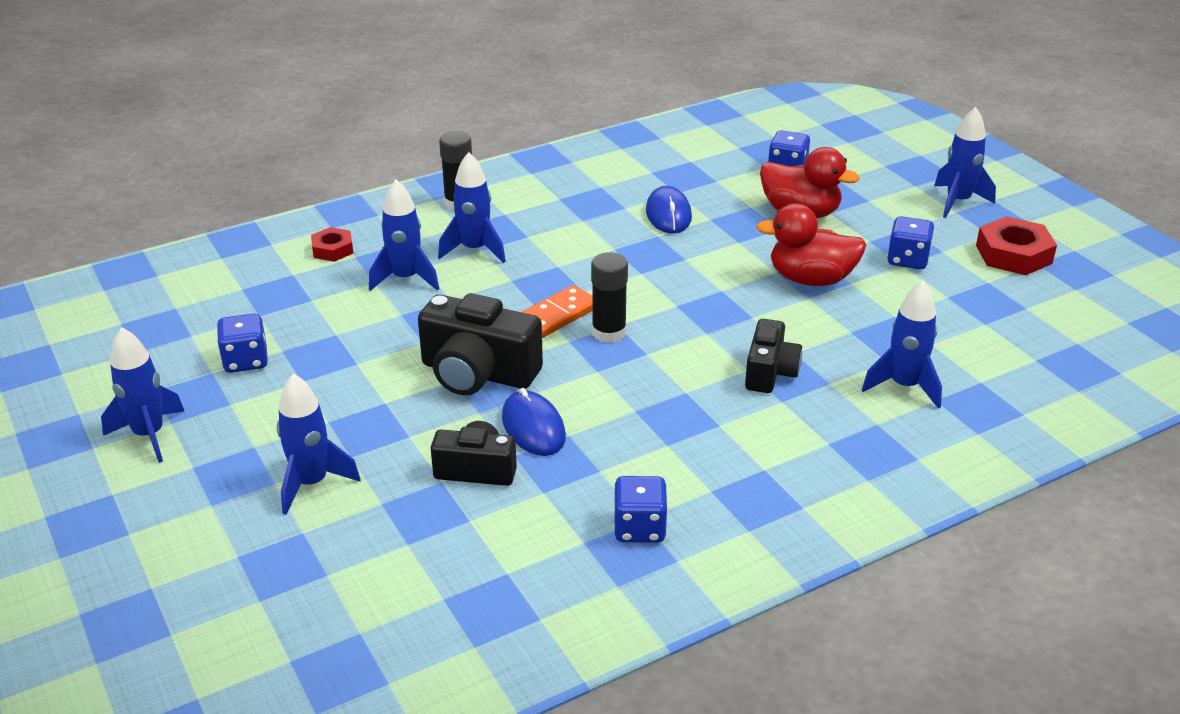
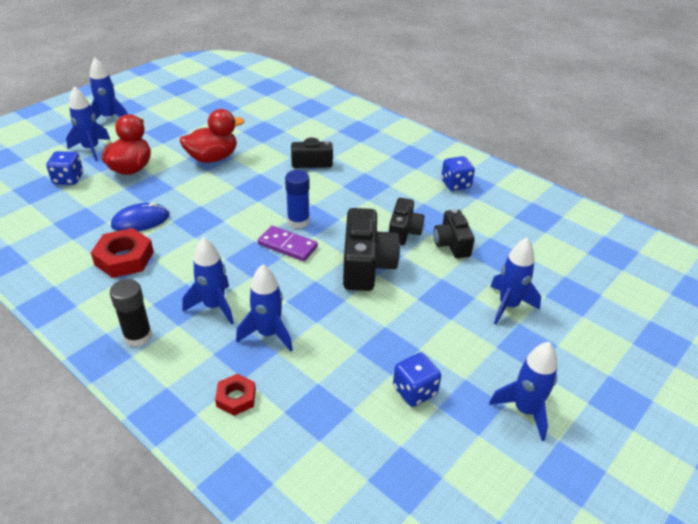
camera: 110 degrees left, 5 degrees up
blue mouse [502,388,566,456] -> black camera [389,198,424,245]
orange domino [521,285,593,338] -> purple domino [258,226,318,261]
black glue stick [591,252,628,343] -> blue glue stick [285,170,310,228]
red duck [756,203,866,286] -> red duck turned 105 degrees counterclockwise [180,109,244,163]
blue rocket [862,281,942,409] -> blue rocket moved to [66,86,110,161]
blue dice [887,216,934,269] -> none
red nut [976,216,1057,275] -> red nut moved to [91,228,154,278]

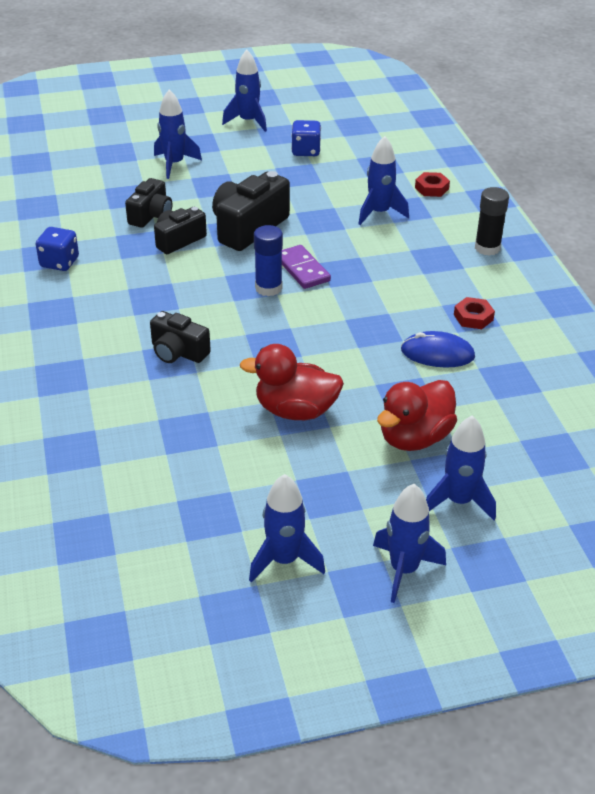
camera: 145 degrees left, 0 degrees up
blue dice [46,151,83,185] -> none
red nut [91,228,154,278] -> red nut [454,297,495,329], size x0.60
blue rocket [182,237,234,325] -> blue rocket moved to [249,474,325,582]

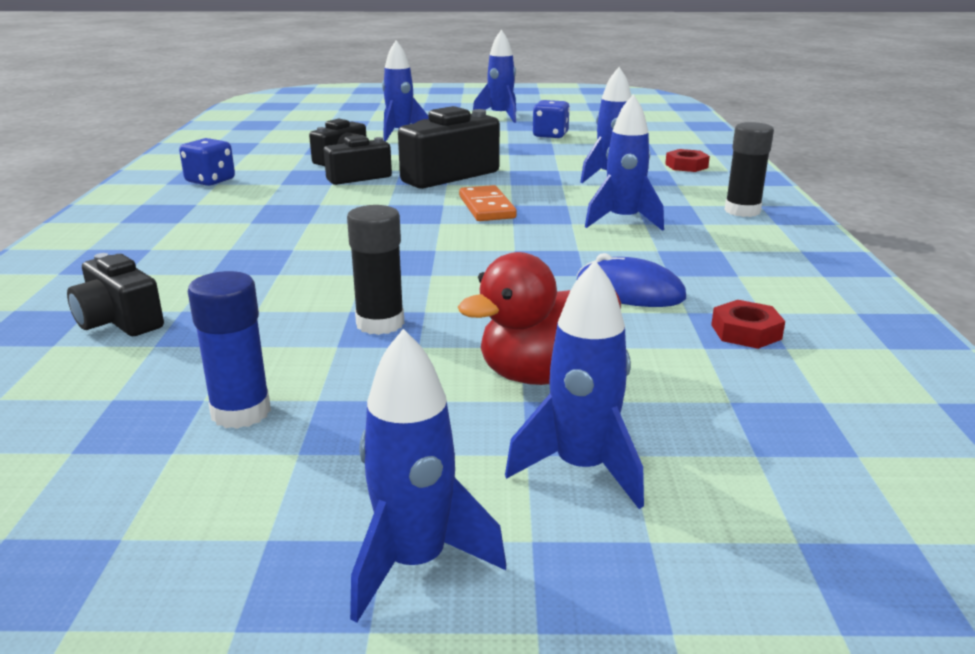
camera: 15 degrees right, 15 degrees down
black camera [150,311,211,363] -> black camera moved to [67,253,164,336]
red duck [240,344,344,420] -> black glue stick [347,205,404,335]
blue rocket [249,474,325,582] -> blue rocket moved to [585,94,664,231]
blue glue stick [254,225,283,296] -> blue glue stick moved to [188,271,271,429]
purple domino [282,245,331,289] -> orange domino [459,185,517,221]
red nut [454,297,495,329] -> red nut moved to [711,300,785,349]

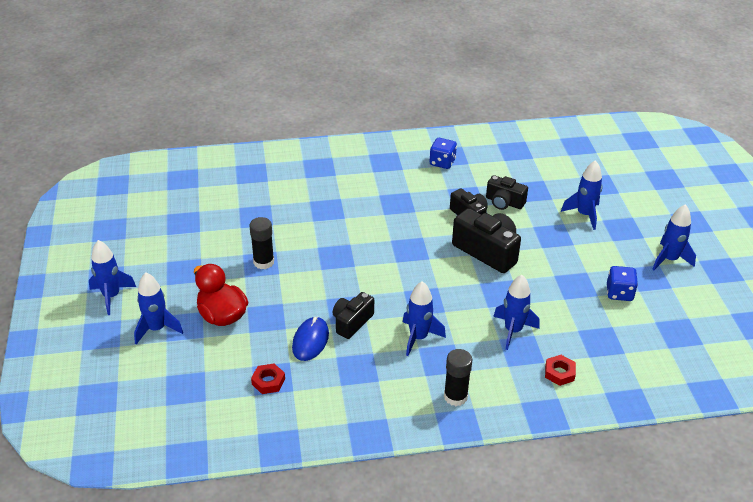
camera: 80 degrees right, 15 degrees up
black camera [67,253,164,336] -> black camera moved to [333,292,374,339]
blue glue stick [188,271,271,429] -> none
orange domino [459,185,517,221] -> none

